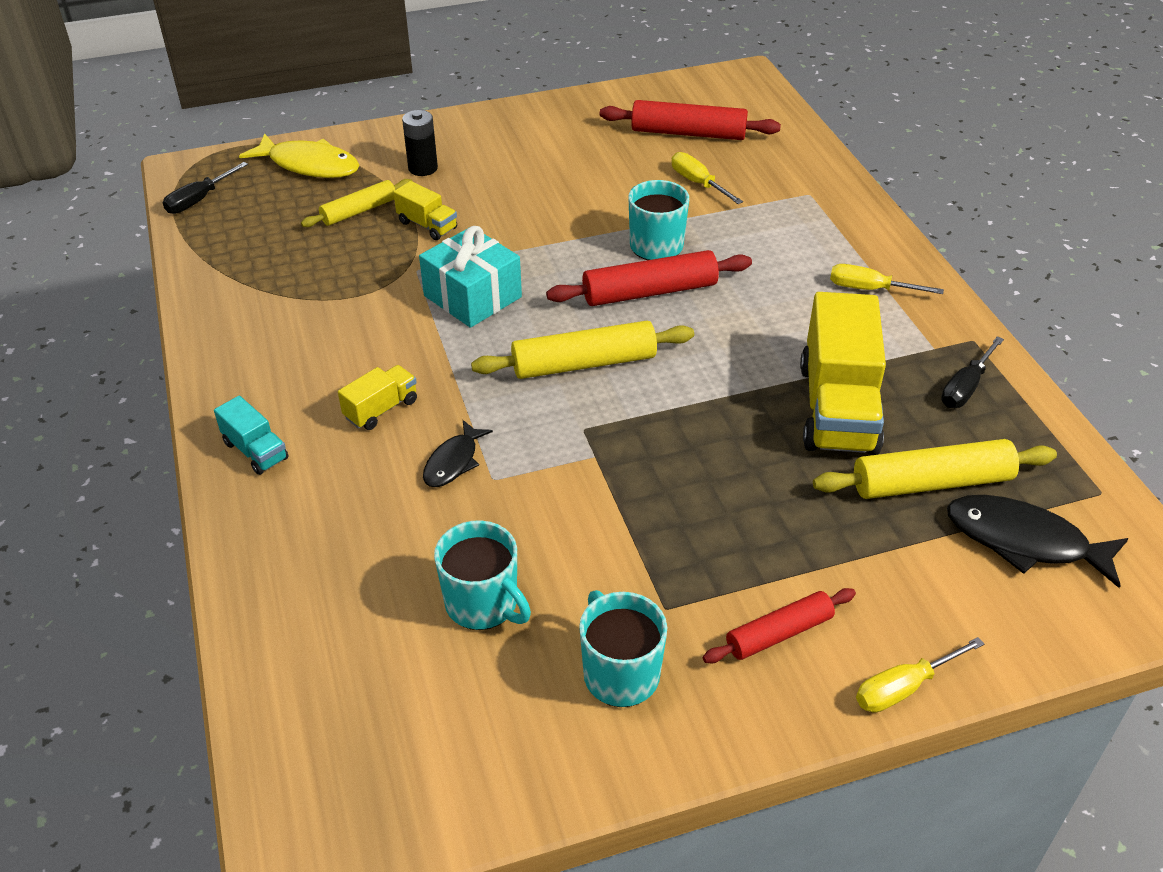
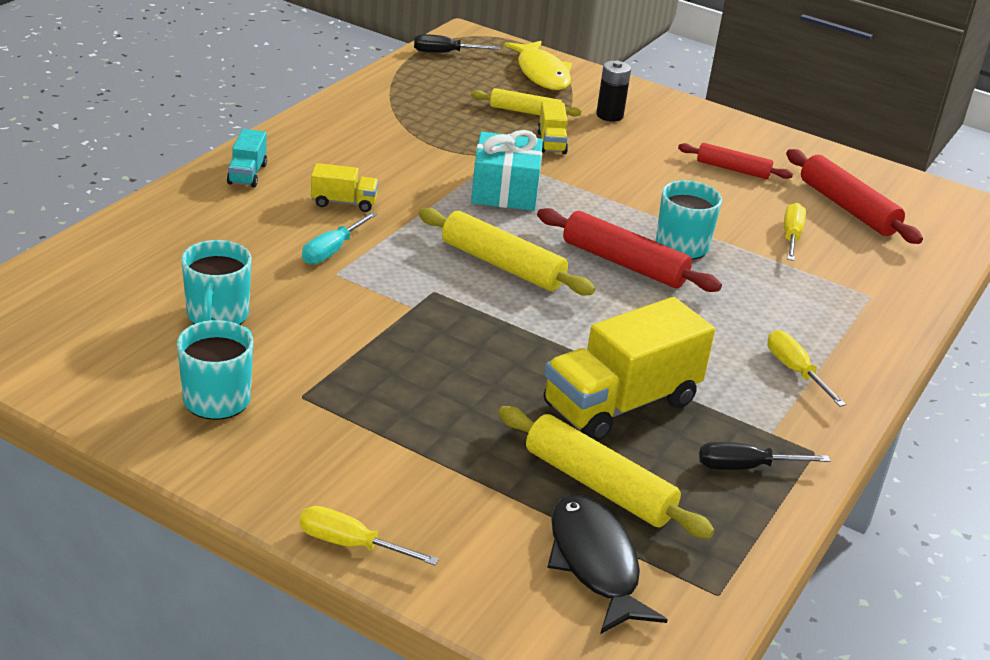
camera: 45 degrees right, 10 degrees down
black fish [423,420,493,487] -> turquoise screwdriver [302,212,377,264]
red rolling pin [703,588,856,663] -> red rolling pin moved to [678,143,793,179]

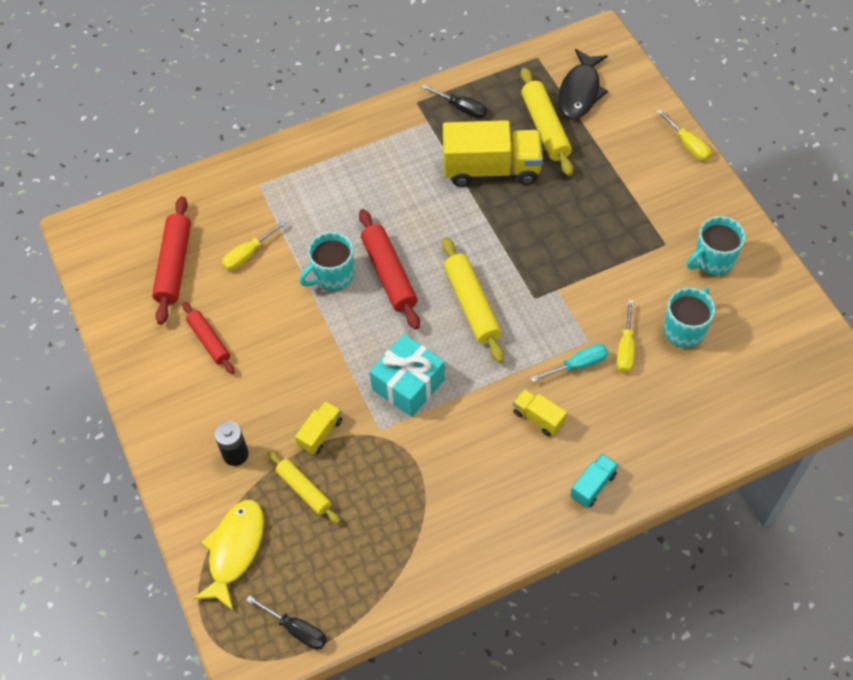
camera: 140 degrees left, 25 degrees up
yellow screwdriver [767,330,846,407] -> yellow screwdriver moved to [617,300,635,373]

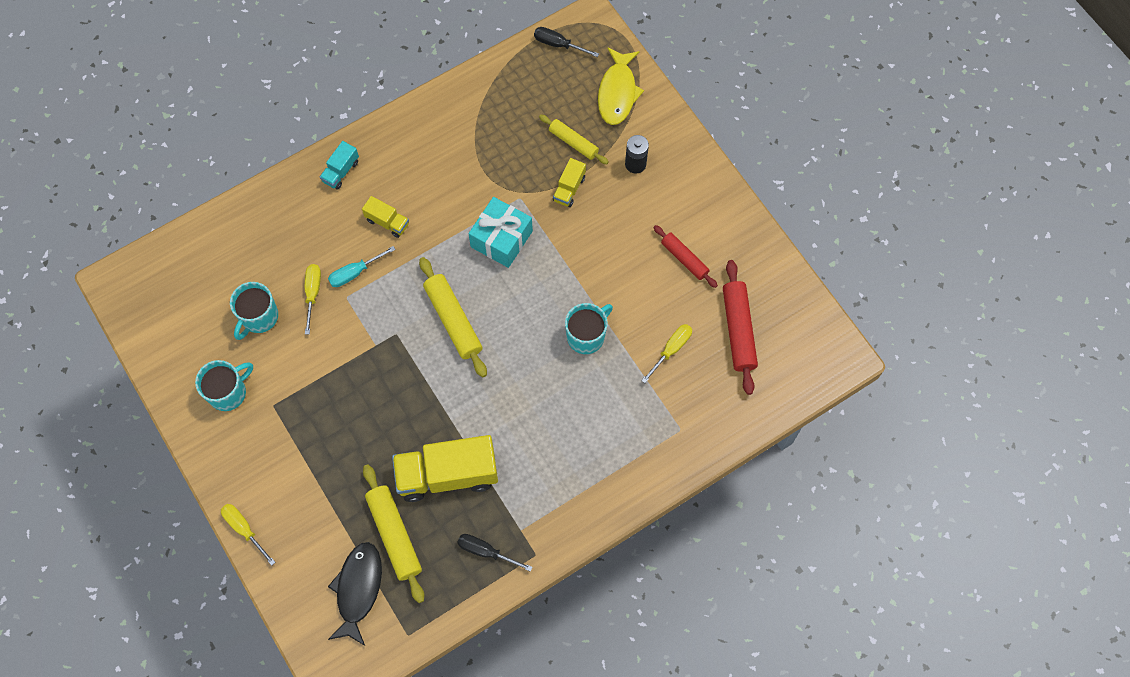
camera: 170 degrees right, 10 degrees up
red rolling pin [359,209,420,330] -> none

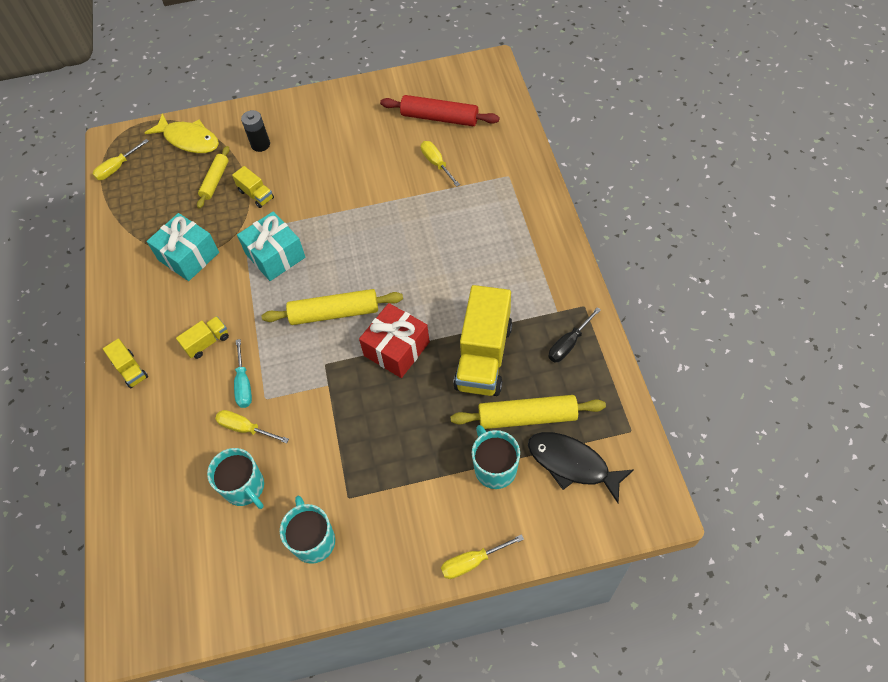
camera: 65 degrees left, 10 degrees down
turquoise truck [320,141,359,190] -> yellow truck [103,338,148,389]
black screwdriver [534,27,599,57] -> yellow screwdriver [93,139,149,180]
yellow rolling pin [539,115,609,164] -> yellow rolling pin turned 45 degrees counterclockwise [197,146,229,209]
turquoise mug [565,303,613,354] -> turquoise mug moved to [472,425,520,489]
red rolling pin [653,225,718,288] -> none
none -> turquoise gift [147,213,219,281]
none -> red gift [359,303,430,378]

